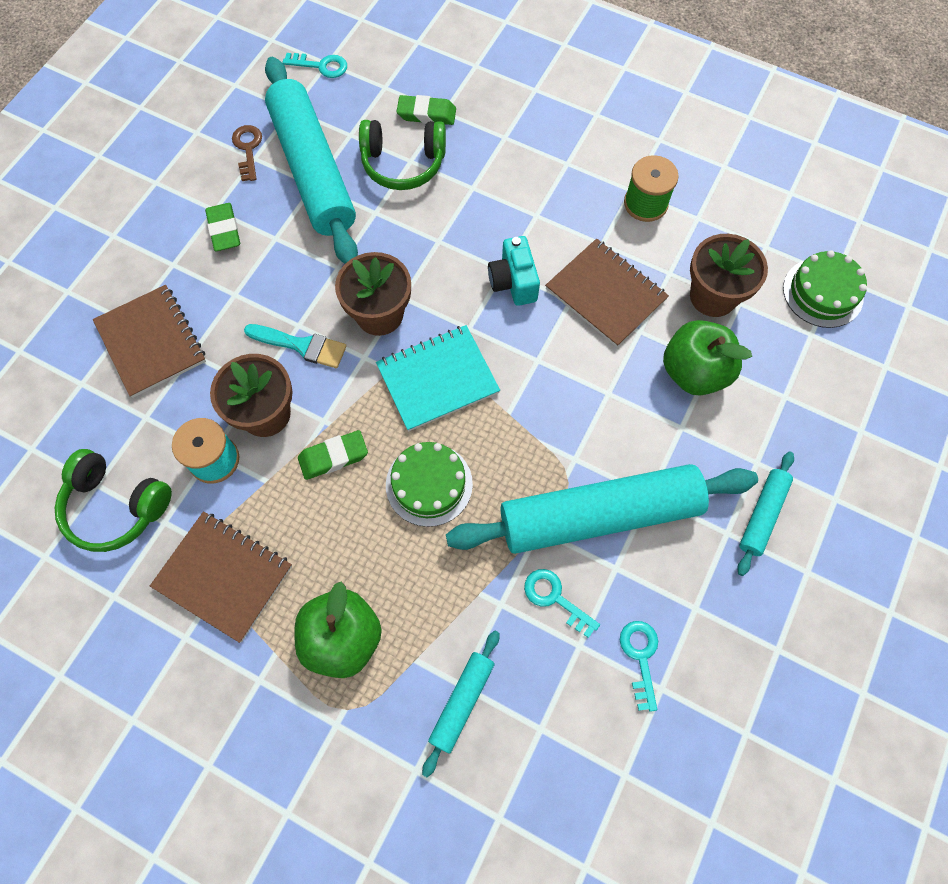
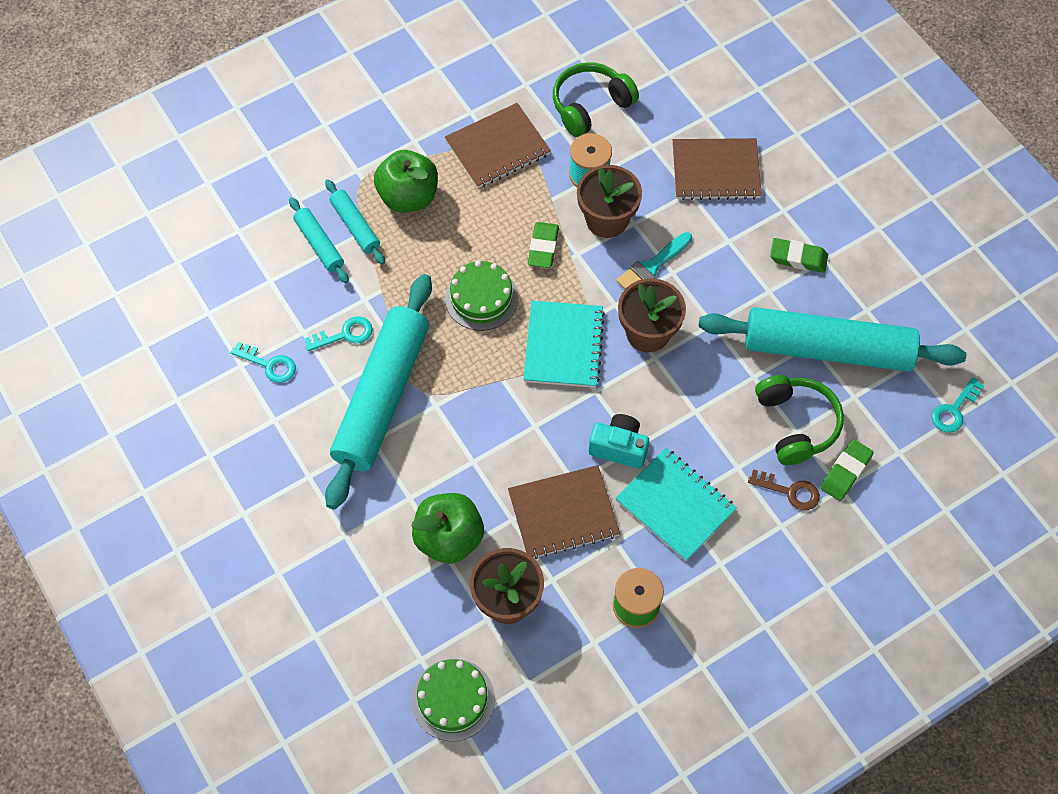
camera: 120 degrees right, 5 degrees down
brown key [232,125,262,181] -> brown key moved to [748,469,820,511]
green headphones [359,120,446,190] -> green headphones turned 135 degrees clockwise [755,375,844,465]
turquoise rolling pin [737,451,794,576] -> turquoise rolling pin moved to [325,179,385,265]
none -> turquoise notebook [615,448,737,561]

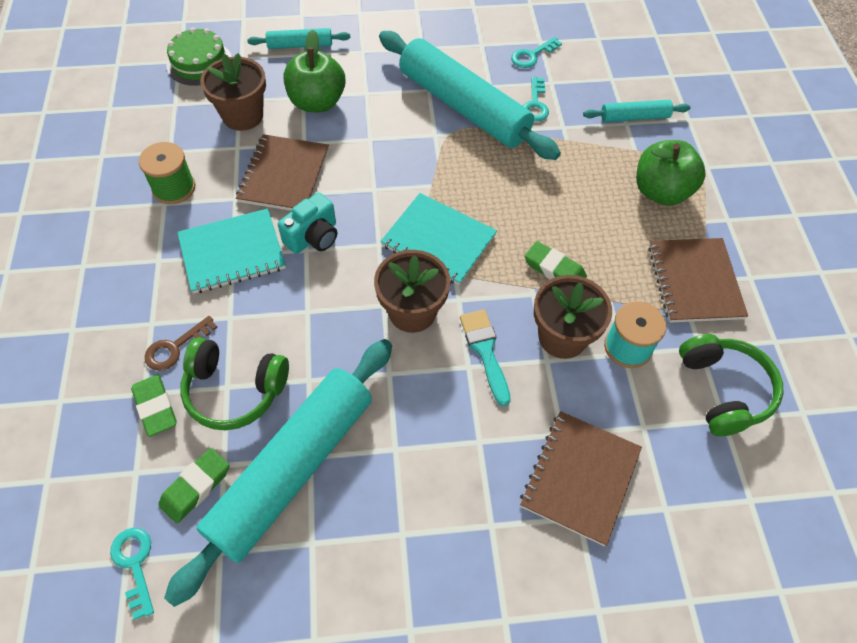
camera: 115 degrees right, 5 degrees down
turquoise rolling pin [325,179,385,265] -> turquoise rolling pin moved to [247,28,350,49]
green cake [445,261,518,331] -> none
green eraser [770,238,828,273] -> green eraser moved to [158,448,229,523]

